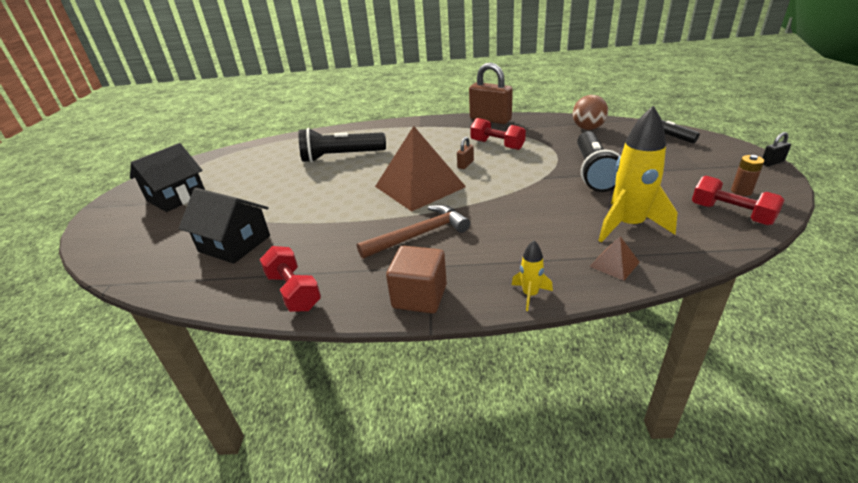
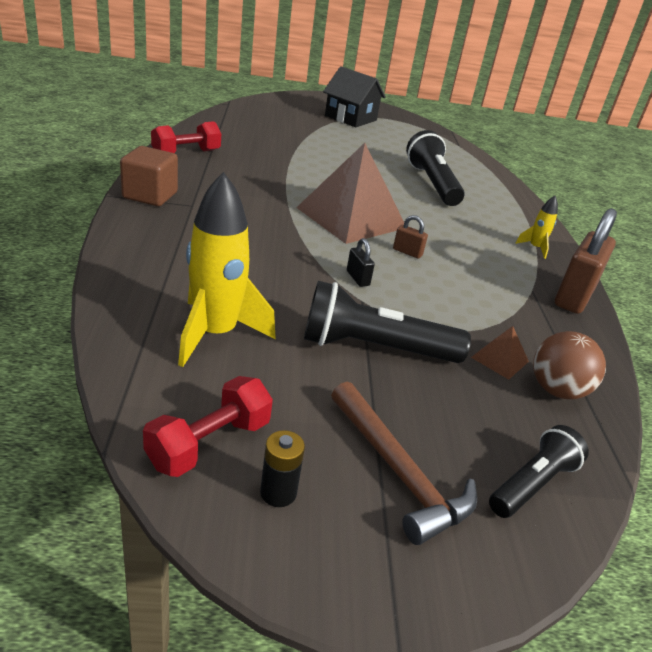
camera: 80 degrees right, 0 degrees up
black house [179,188,270,264] -> none
brown hammer [357,205,470,259] -> brown hammer moved to [331,381,477,545]
red dumbbell [470,118,526,150] -> none
yellow rocket [512,240,553,311] -> yellow rocket moved to [515,196,558,259]
brown pyramid [589,236,640,281] -> brown pyramid moved to [471,326,529,380]
brown battery [731,155,764,196] -> black battery [260,430,305,507]
black padlock [762,132,791,167] -> black padlock moved to [347,238,375,287]

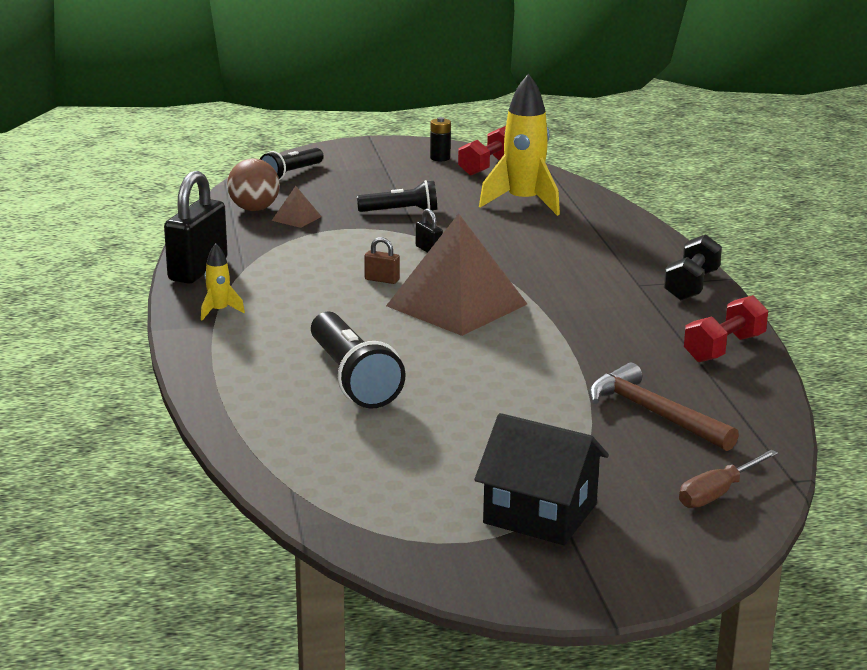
camera: 175 degrees right, 10 degrees down
brown cube [120,146,178,206] -> black dumbbell [664,234,722,301]
black flashlight [304,281,471,363] -> black flashlight [357,180,437,212], size x0.62
brown hammer [331,381,477,545] -> brown hammer moved to [589,363,739,451]
brown padlock [555,208,617,314] -> black padlock [164,171,228,284]
none -> brown screwdriver [679,450,778,508]

